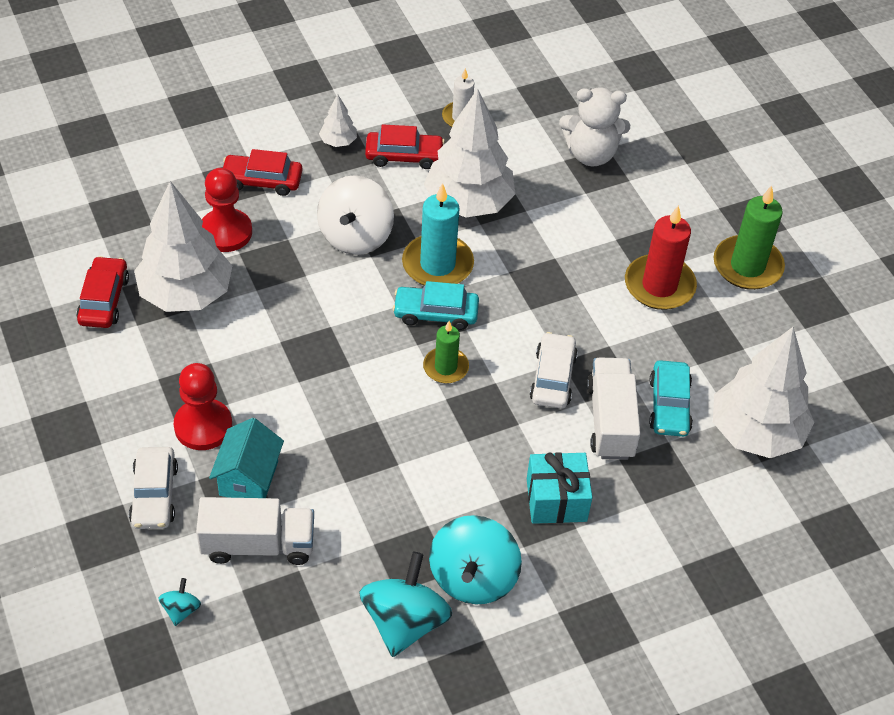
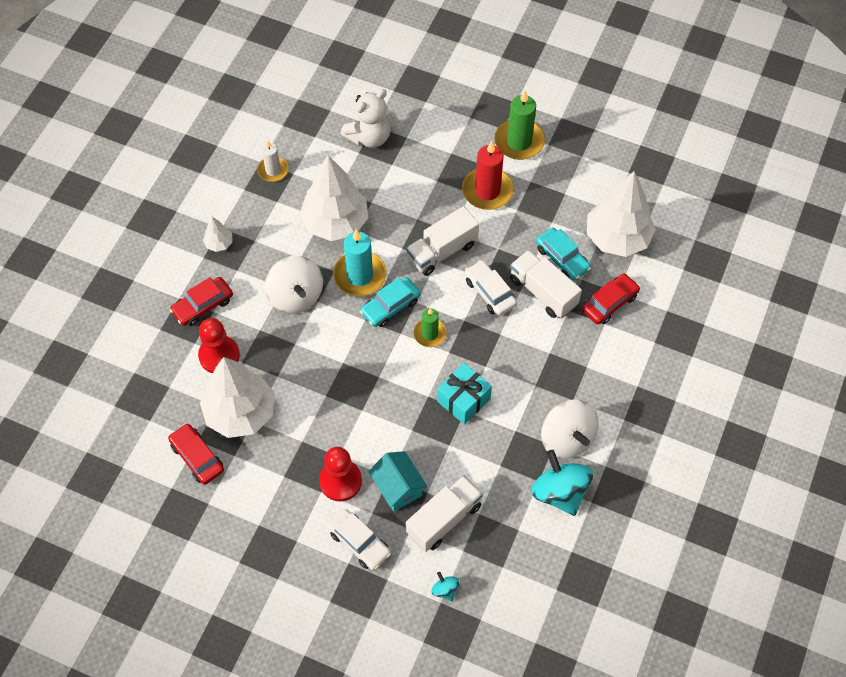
camera: 40 degrees left, 10 degrees up
red car [365,124,445,169] -> red car moved to [582,273,640,324]
turquoise spinning top [429,515,522,604] -> white spinning top [541,399,599,459]
turquoise gift [527,452,592,524] -> turquoise gift moved to [437,363,492,425]
none -> white truck [406,206,479,276]

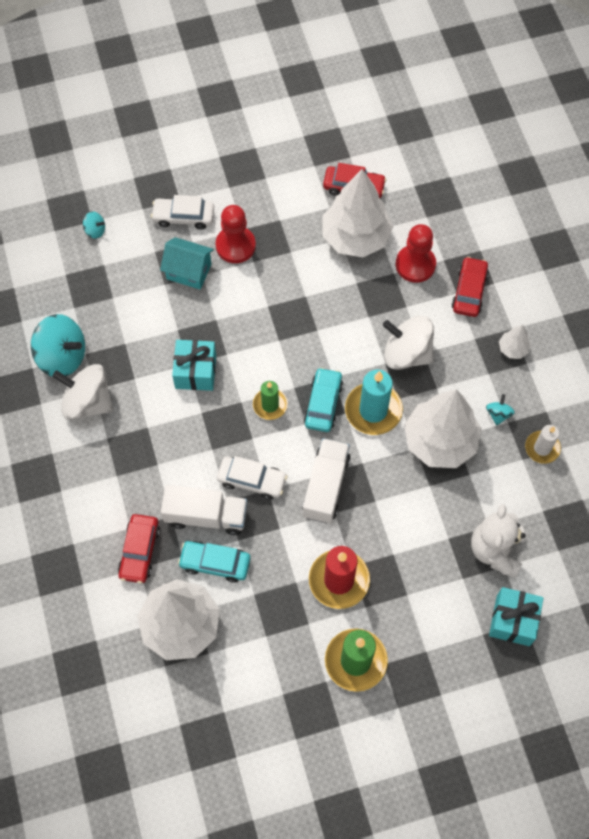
camera: 140 degrees right, 5 degrees up
white truck [406,475,483,552] -> none
none -> turquoise spinning top [486,394,515,426]
none -> turquoise gift [489,587,544,646]

